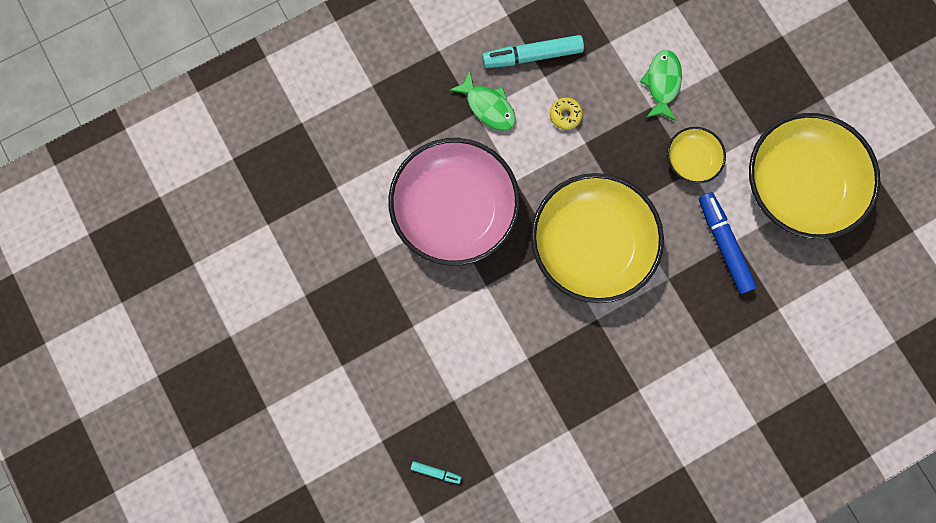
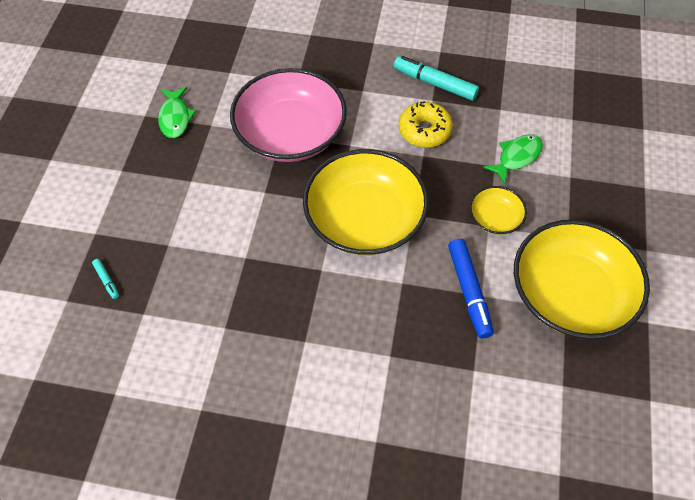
camera: 40 degrees right, 20 degrees down
green fish [449,70,516,131] -> green fish moved to [158,87,196,138]
yellow donut [550,98,583,130] -> yellow donut [399,101,453,148], size x1.80
blue marker [699,192,757,294] -> blue marker turned 150 degrees clockwise [448,239,494,339]

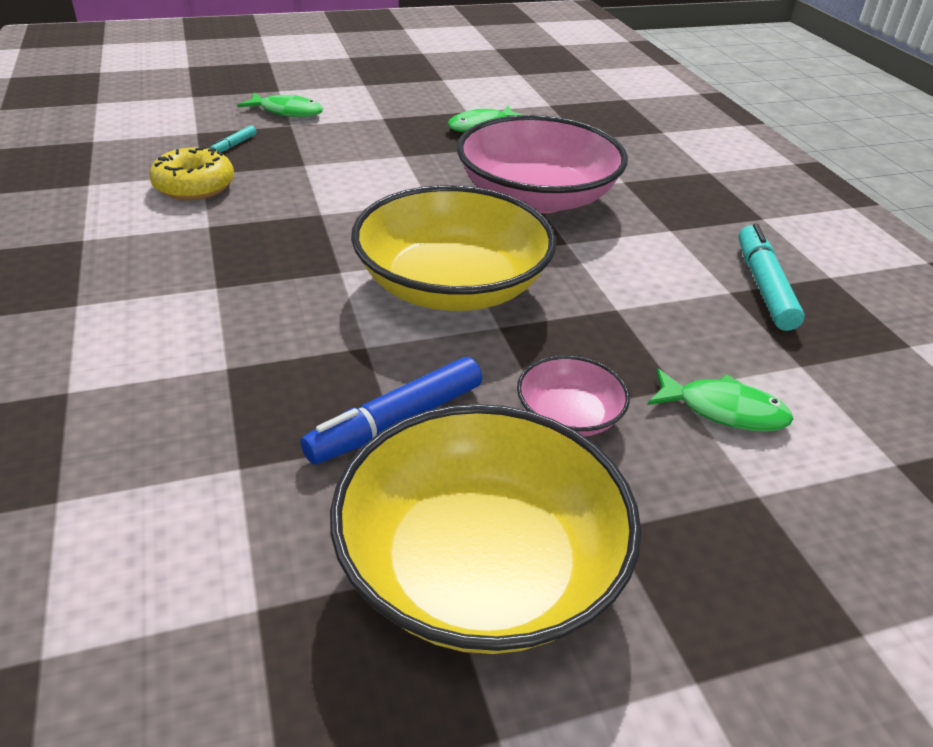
camera: 60 degrees right, 20 degrees down
yellow donut [399,101,453,148] -> yellow donut moved to [149,146,234,200]
yellow bowl [469,186,527,235] -> pink bowl [517,355,630,437]
none -> green fish [237,93,323,117]

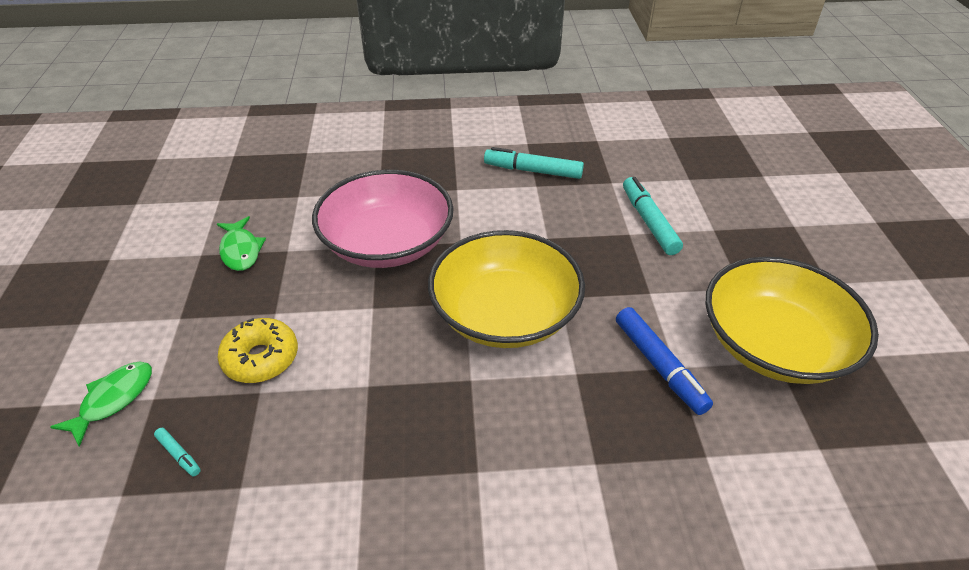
camera: 75 degrees left, 5 degrees up
yellow donut [149,146,234,200] -> yellow donut moved to [217,318,298,383]
pink bowl [517,355,630,437] -> none
green fish [647,368,793,432] -> turquoise marker [623,177,683,255]

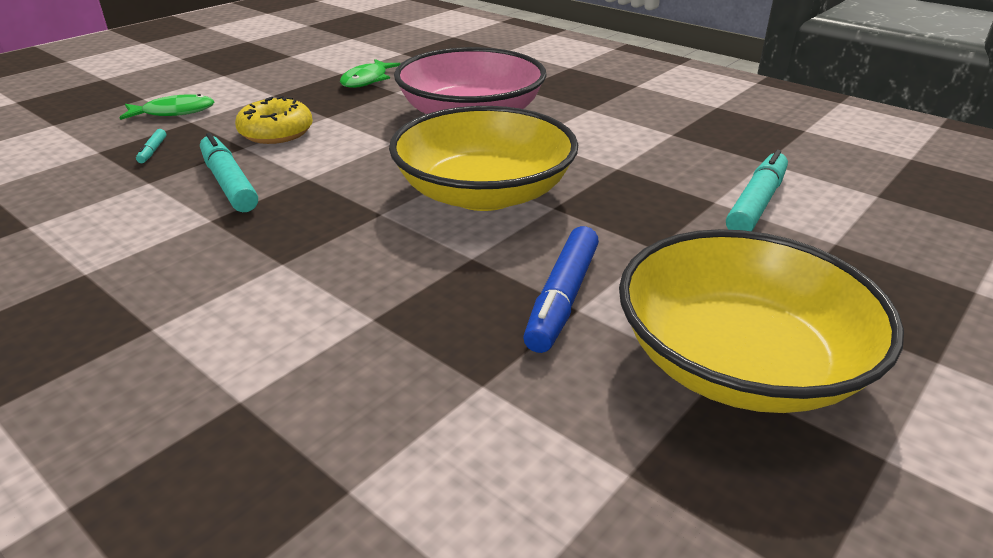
camera: 45 degrees right, 10 degrees down
turquoise marker [484,147,584,179] -> turquoise marker moved to [200,133,258,212]

